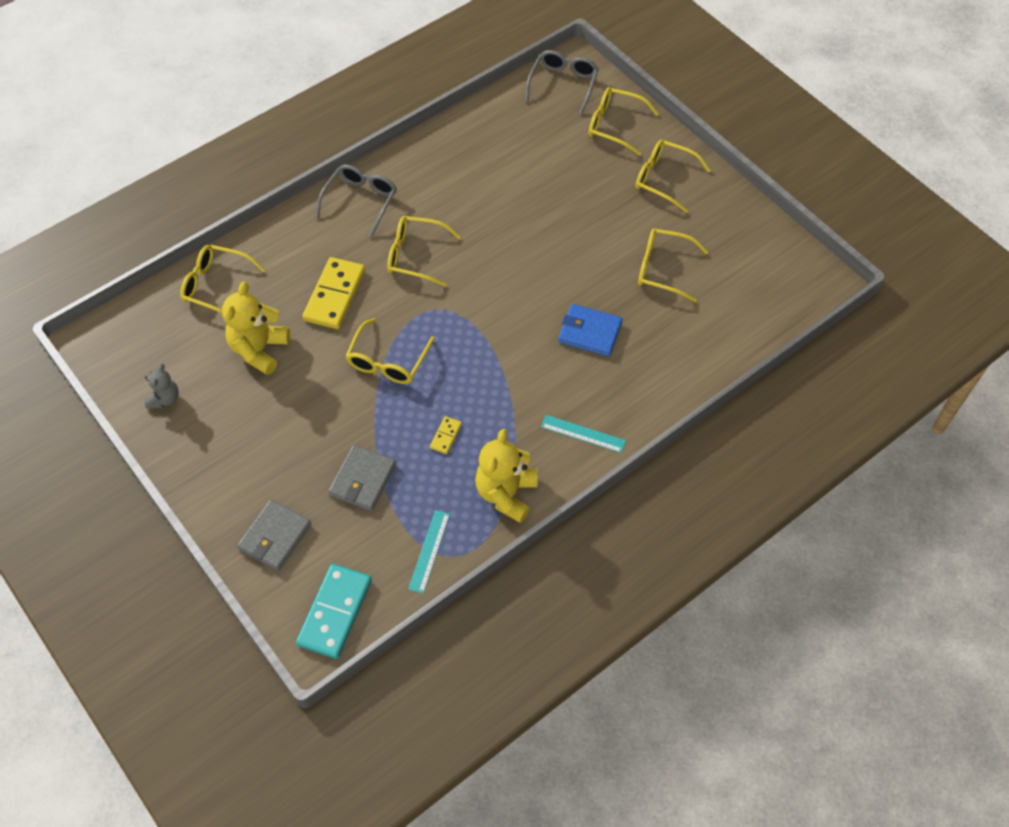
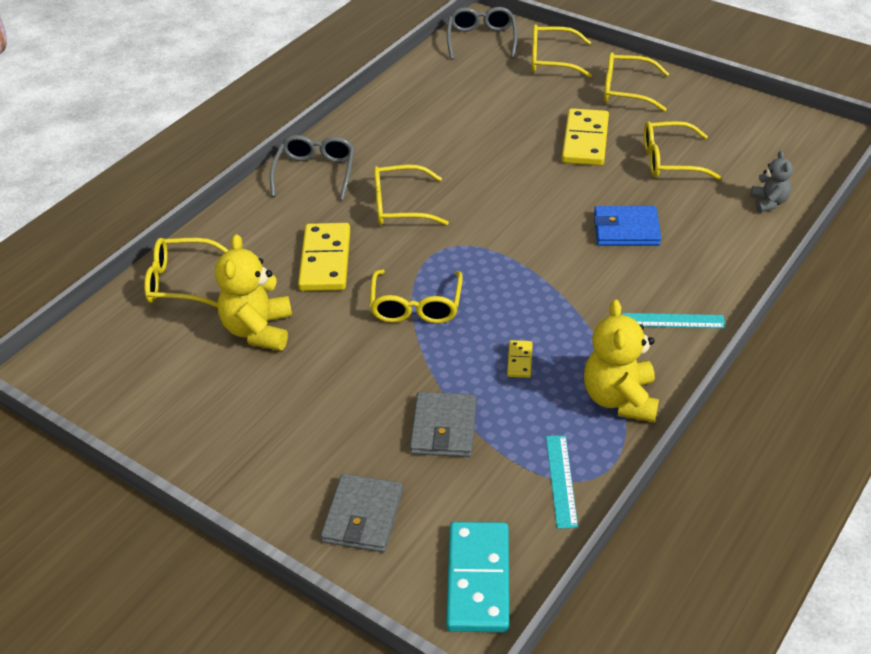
camera: 15 degrees left, 15 degrees down
grey teddy bear [145,364,179,408] -> grey teddy bear moved to [751,151,793,212]
none -> yellow domino [562,108,609,166]

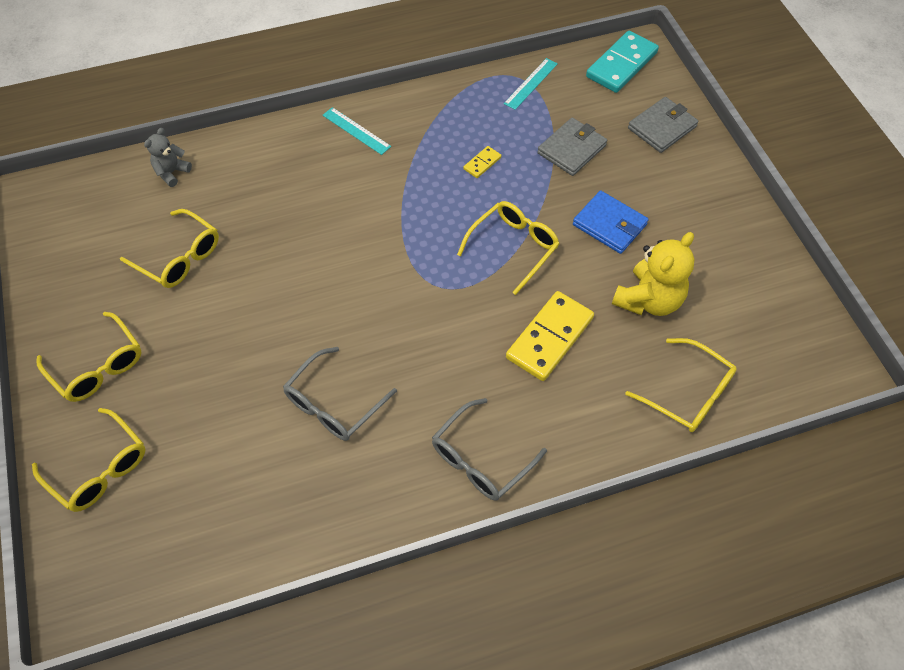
camera: 145 degrees left, 15 degrees up
yellow glasses [374,164,449,225] -> none
grey glasses [447,7,517,60] -> grey glasses moved to [283,347,397,441]
yellow domino [562,108,609,166] -> none
yellow teddy bear [584,299,659,422] -> none
blue wallet [594,206,661,246] -> blue wallet moved to [573,191,649,254]

